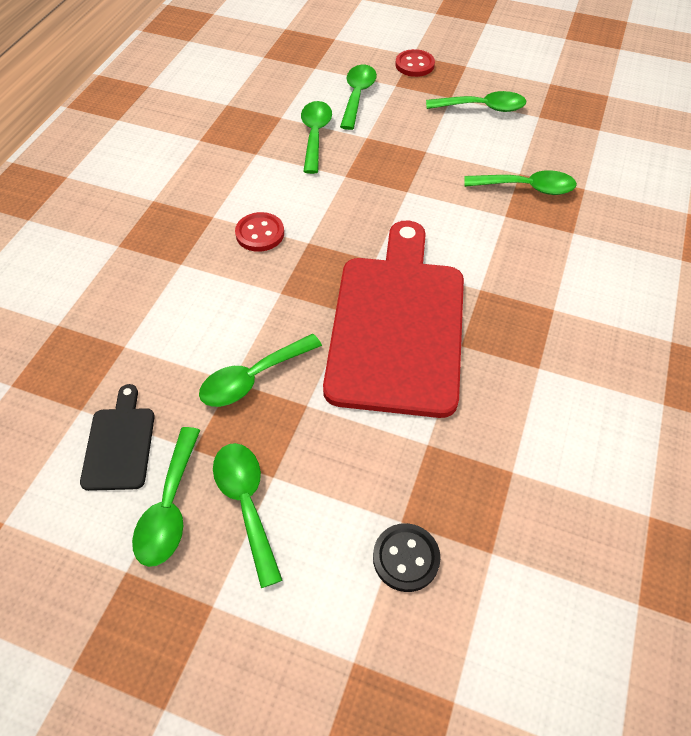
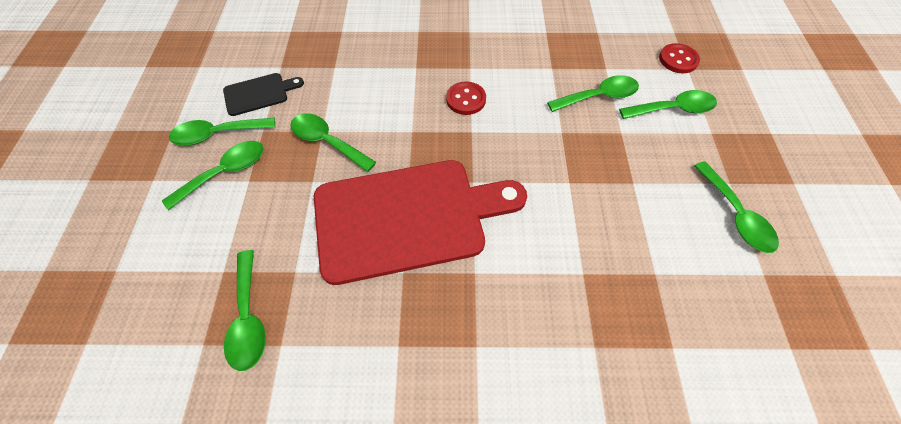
camera: 70 degrees right, 5 degrees up
black button [373,523,441,592] -> none
red button [395,49,435,77] -> red button moved to [659,43,700,73]
green spoon [465,170,577,195] -> green spoon moved to [224,250,266,371]

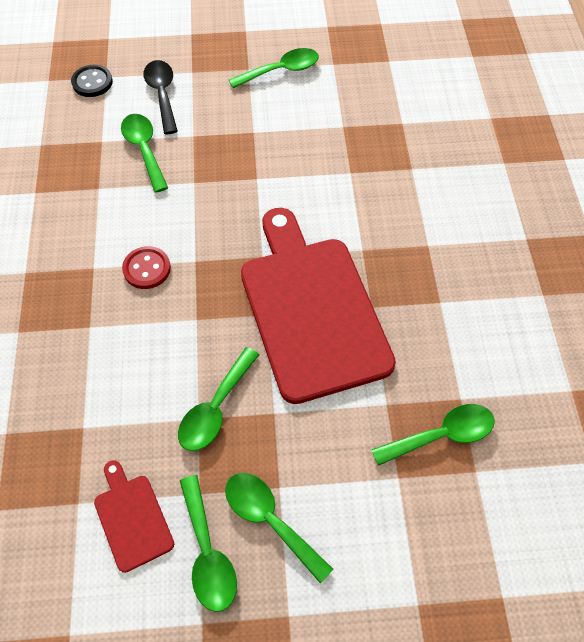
camera: 95 degrees left, 0 degrees up
black cutting board [223,73,304,116] -> red cutting board [94,460,174,573]
green spoon [619,90,717,119] -> black spoon [143,60,178,134]
red button [659,43,700,73] -> black button [71,65,113,97]

